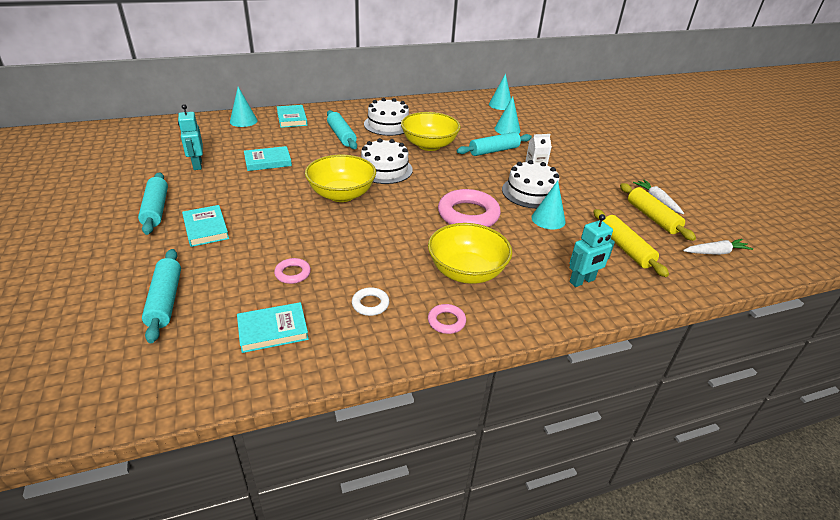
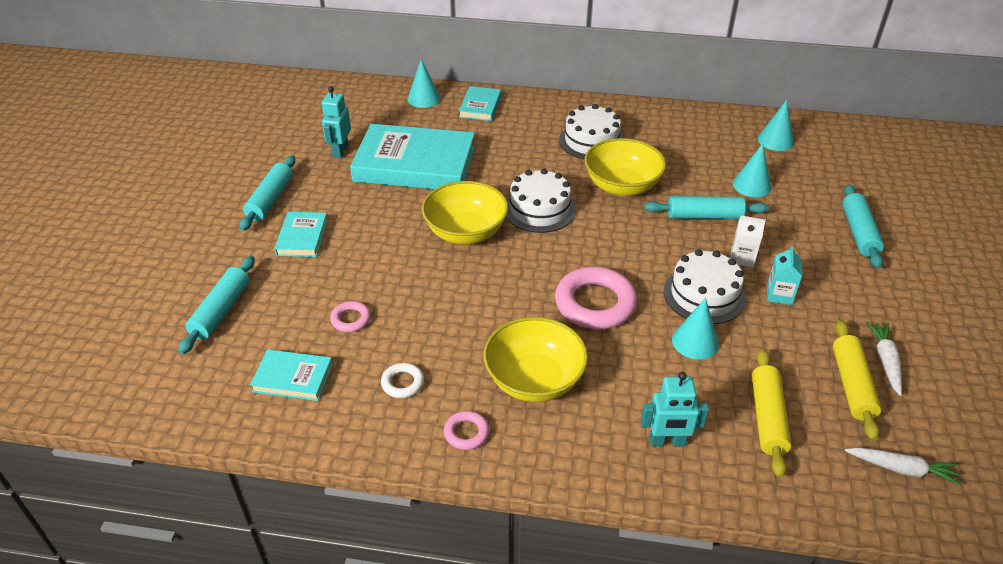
camera: 30 degrees right, 5 degrees up
turquoise book [244,146,292,171] -> turquoise book [350,124,475,189], size x2.11
turquoise rolling pin [327,110,357,149] -> turquoise rolling pin moved to [842,184,884,268]
none -> turquoise carton [767,246,802,305]

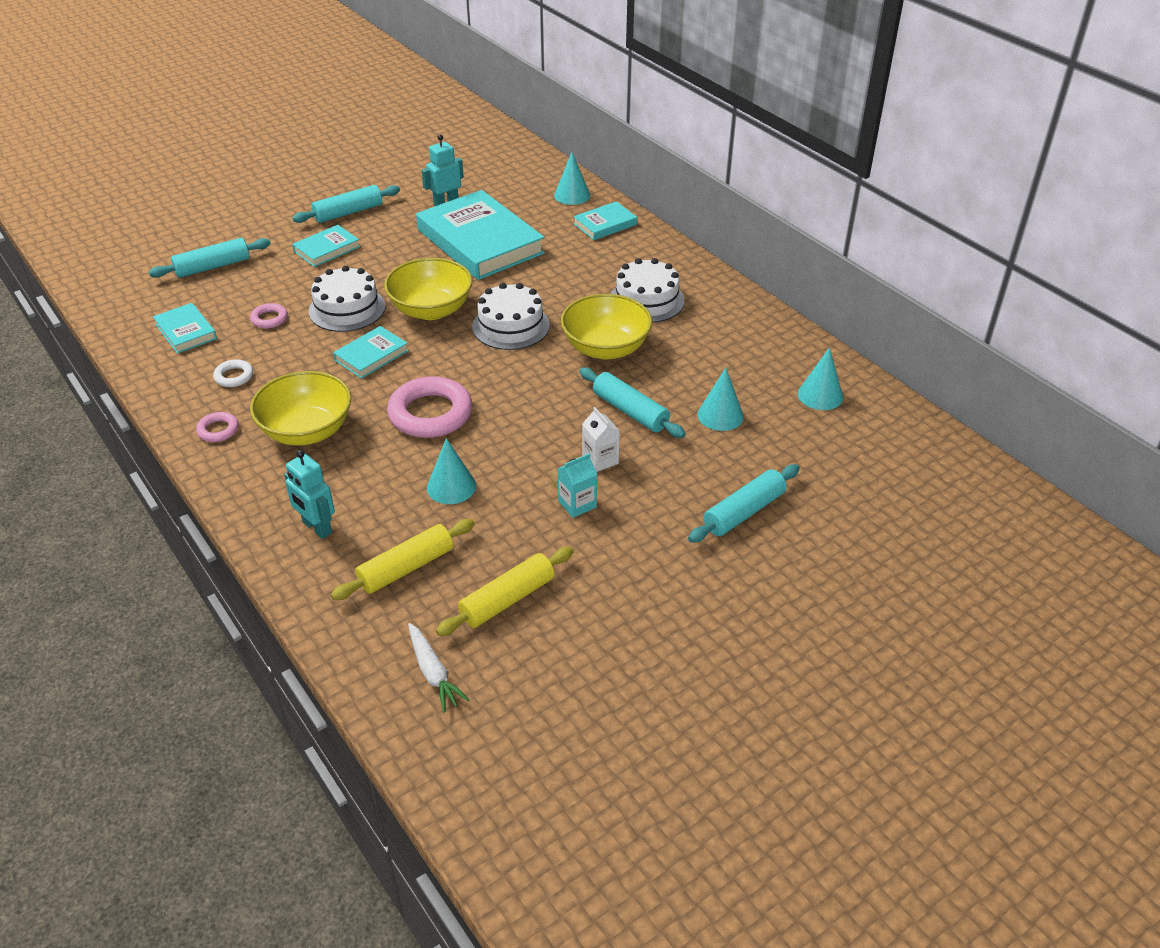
camera: 45 degrees right, 0 degrees up
white cake [664,249,746,324] -> white cake moved to [309,266,385,332]
white carrot [866,322,902,396] -> none
none -> turquoise book [333,326,409,379]

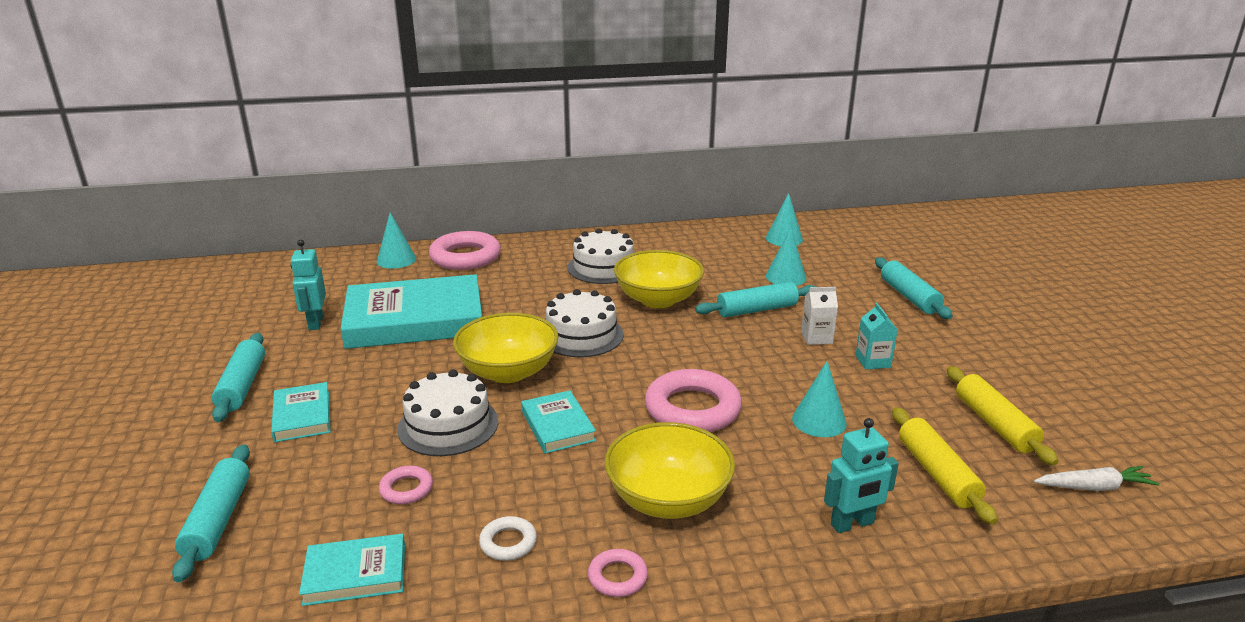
camera: 65 degrees left, 15 degrees down
turquoise book [573,201,637,240] -> pink ring [429,231,501,270]

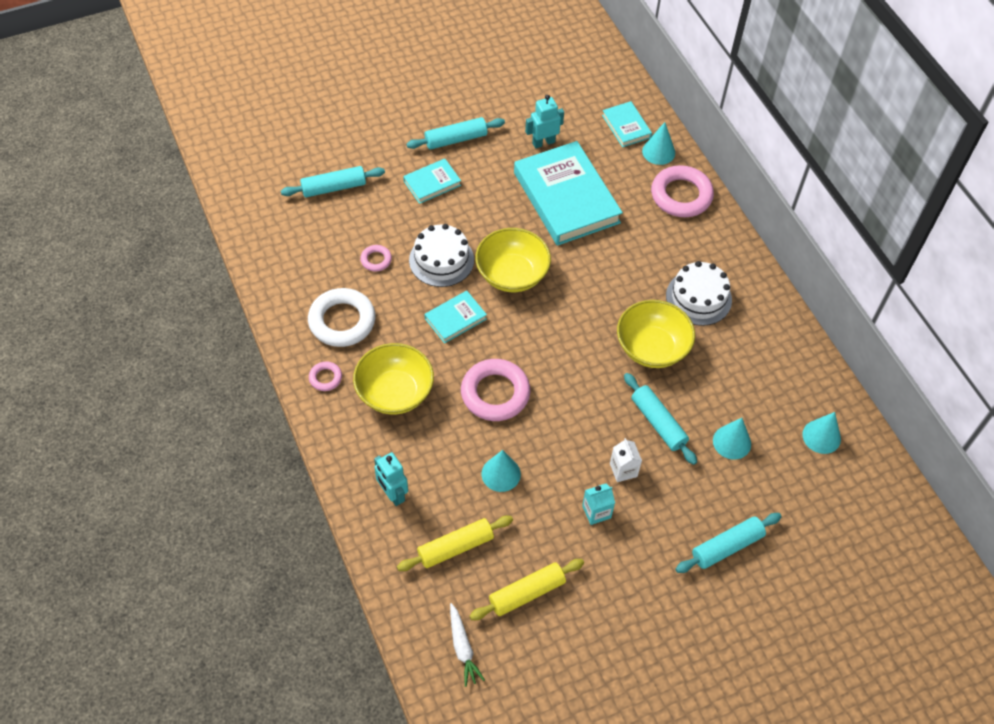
camera: 75 degrees right, 30 degrees up
turquoise book [299,534,405,606] -> turquoise book moved to [602,101,652,147]
white ring [479,516,537,561] -> white ring [308,288,376,347], size x2.08
white cake [546,289,624,357] -> none

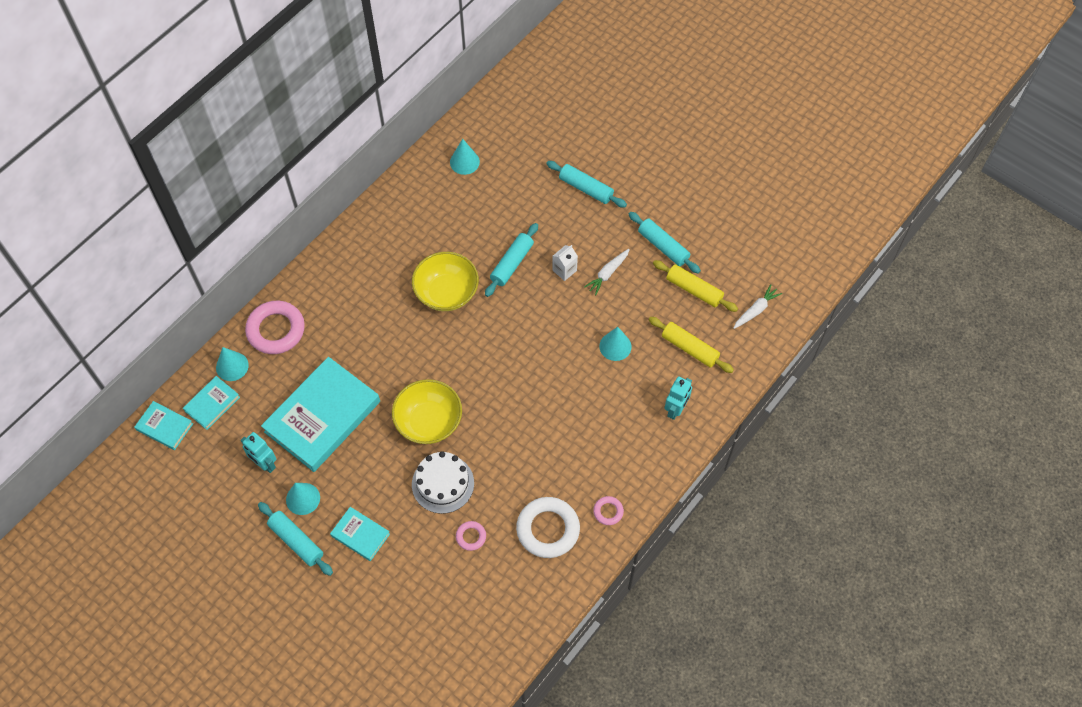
camera: 115 degrees left, 5 degrees up
turquoise rolling pin [281,166,385,197] -> turquoise rolling pin moved to [628,212,701,274]
yellow bowl [353,343,434,415] -> none
turquoise book [425,291,487,343] -> turquoise book moved to [134,401,193,450]
pink ring [461,359,530,421] -> none
turquoise carton [582,483,615,525] -> white carrot [584,249,630,295]
white cake [666,261,732,326] -> none
turquoise cone [713,418,751,460] -> turquoise cone moved to [286,483,320,515]

